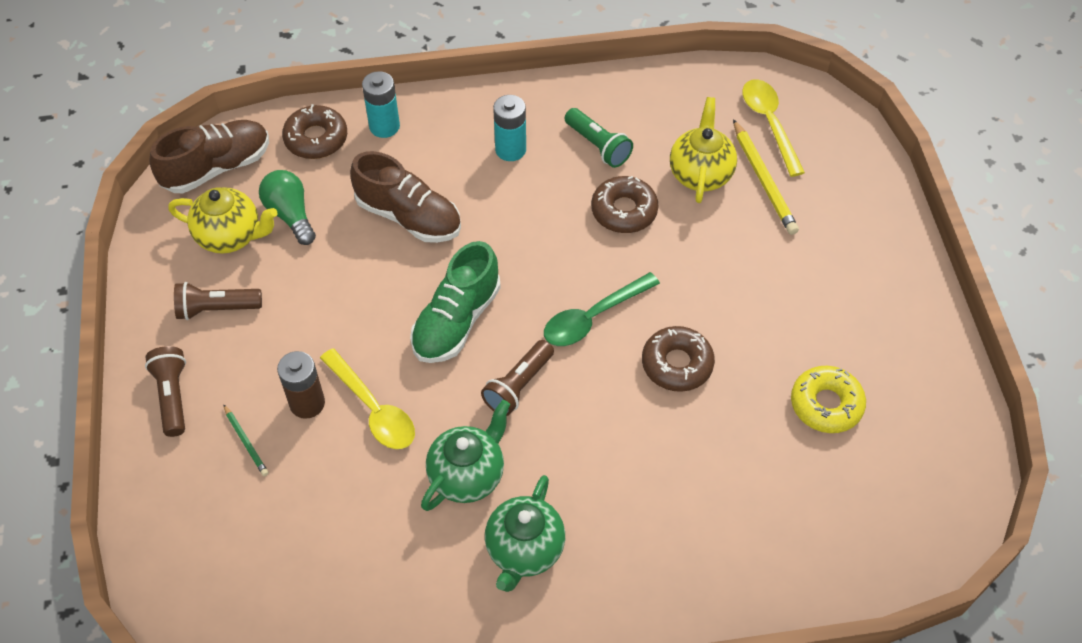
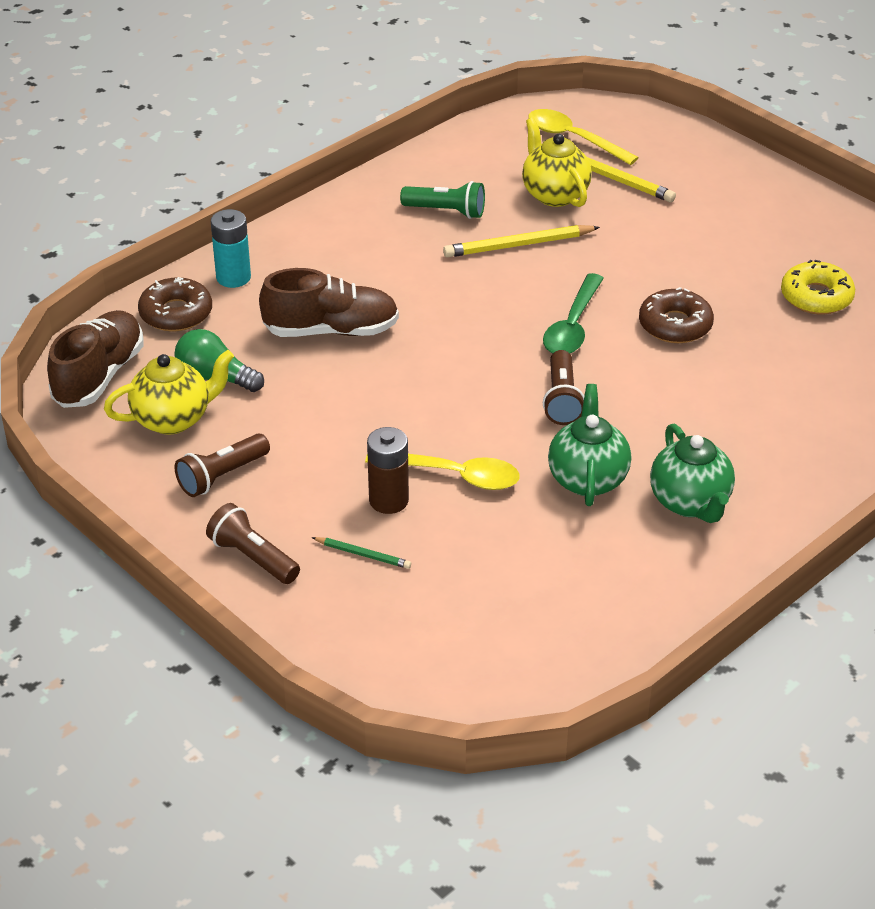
camera: 35 degrees left, 15 degrees down
green shoe [410,241,501,363] -> none
turquoise battery [493,95,526,161] -> none
brown donut [591,176,658,233] -> yellow pencil [443,225,600,258]

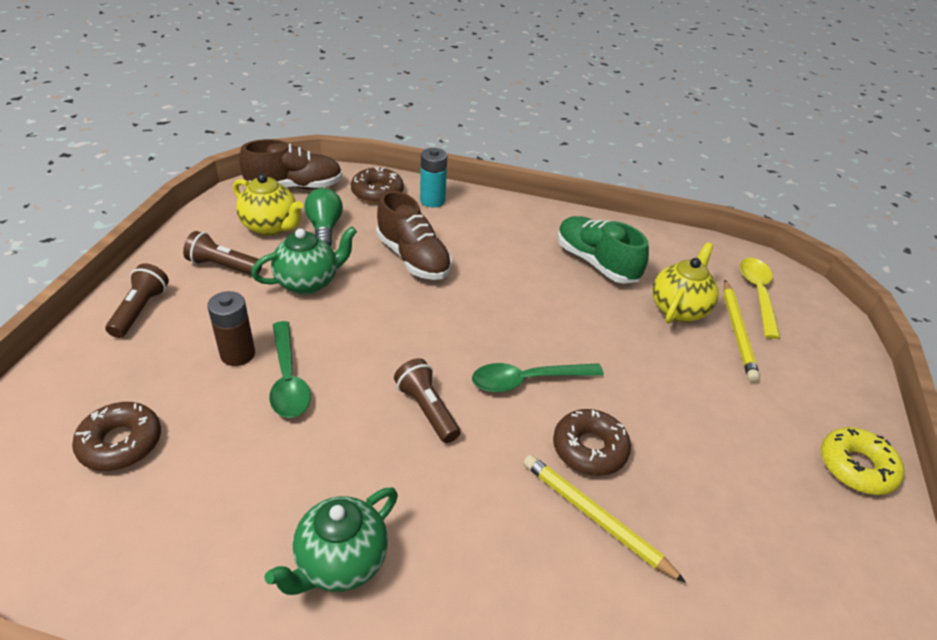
camera: 55 degrees right, 0 degrees up
green pencil [312,537,411,569] -> none
yellow spoon [365,454,520,490] -> green spoon [269,321,311,418]
green flashlight [400,181,485,219] -> green shoe [557,216,649,284]
yellow pencil [443,225,600,258] -> yellow pencil moved to [524,455,686,583]
brown flashlight [543,350,584,425] -> brown flashlight turned 90 degrees clockwise [394,358,460,443]
green teapot [548,384,631,506] -> green teapot moved to [251,226,357,295]
yellow donut [781,260,855,314] -> yellow donut moved to [821,427,904,495]
none -> brown donut [72,402,161,471]

